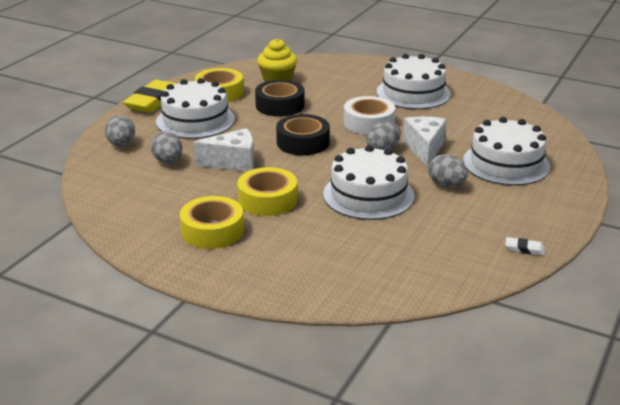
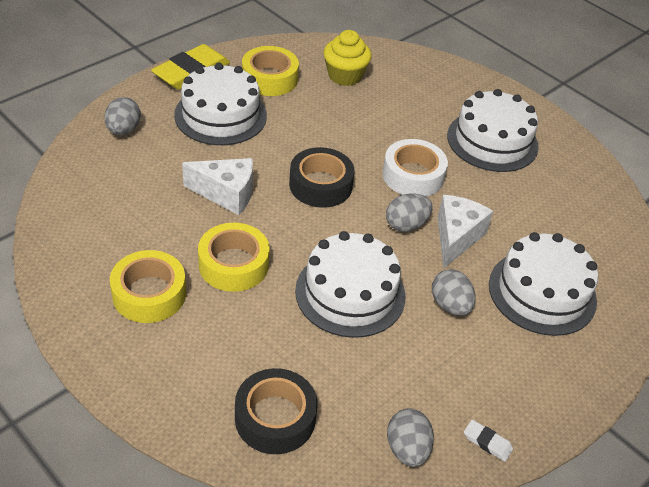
camera: 15 degrees right, 15 degrees up
grey egg [151,131,182,163] -> grey egg moved to [387,408,434,467]
black tape [255,80,305,117] -> black tape moved to [235,368,317,454]

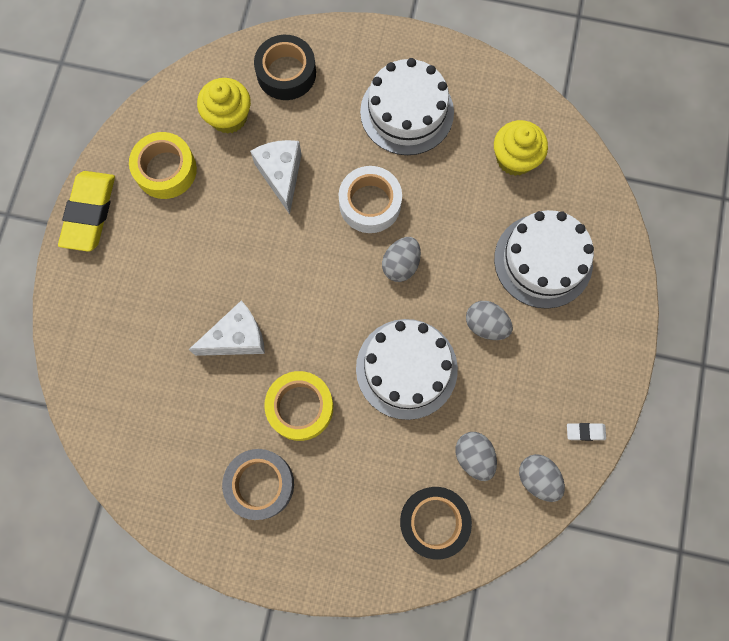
camera: 30 degrees left, 30 degrees up
grey egg [104,97,141,135] -> grey egg moved to [455,432,497,481]
yellow tape [110,250,186,323] -> grey tape [222,449,294,520]
white cake [174,63,267,145] -> none
black tape [289,147,355,208] -> black tape moved to [254,35,316,100]
white cheese [438,195,493,269] -> white cheese moved to [250,140,302,214]
none -> yellow cupcake [494,120,548,176]

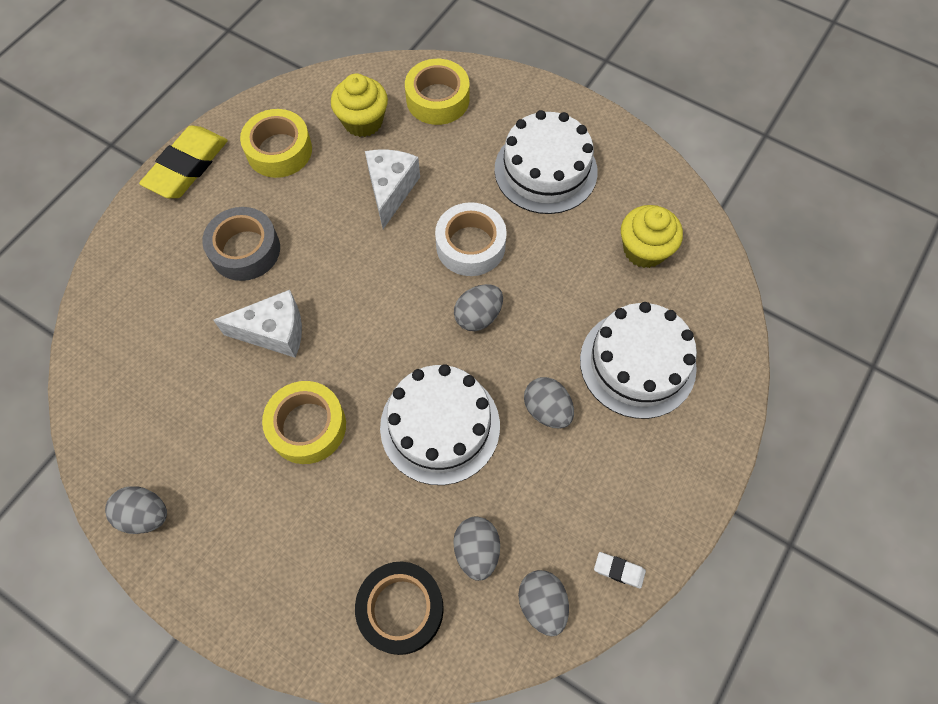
camera: 20 degrees right, 10 degrees down
grey tape [222,449,294,520] -> grey tape moved to [202,207,280,281]
black tape [254,35,316,100] -> yellow tape [405,59,469,125]
none -> grey egg [105,486,167,534]

